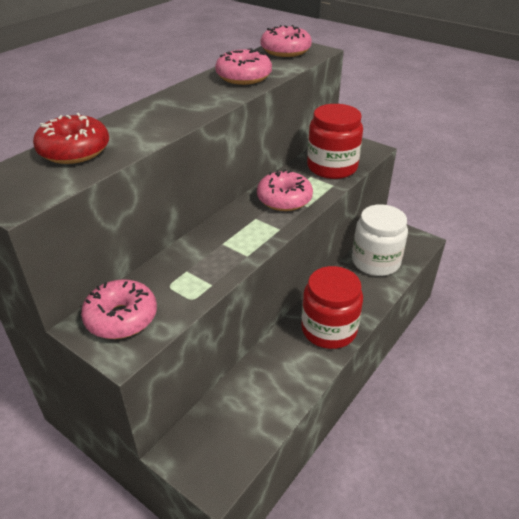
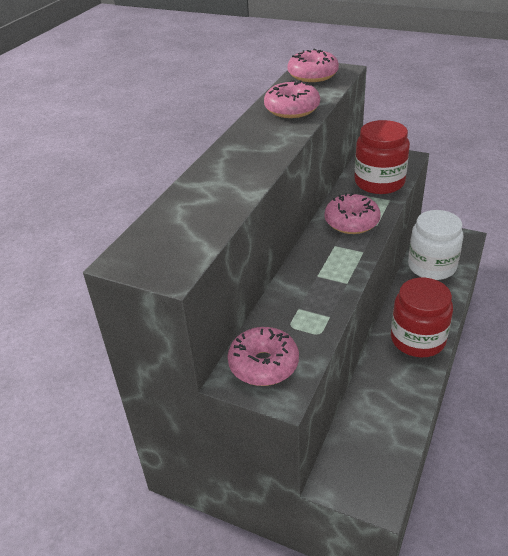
camera: 10 degrees left, 0 degrees up
red donut [33,113,109,164] -> none

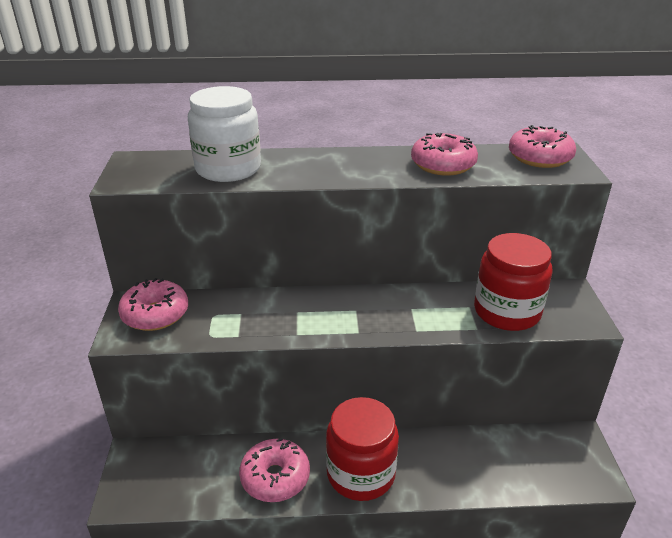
camera: 60 degrees right, 5 degrees down
pink donut [325,193,381,234] -> pink donut moved to [239,438,310,502]
white jar [408,210,463,280] -> white jar moved to [188,86,261,182]

